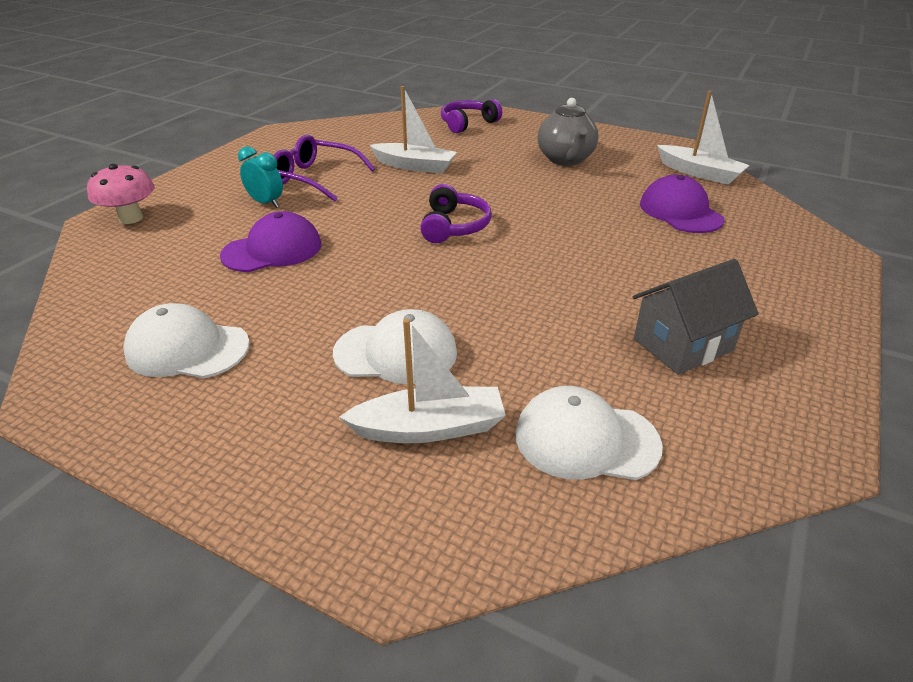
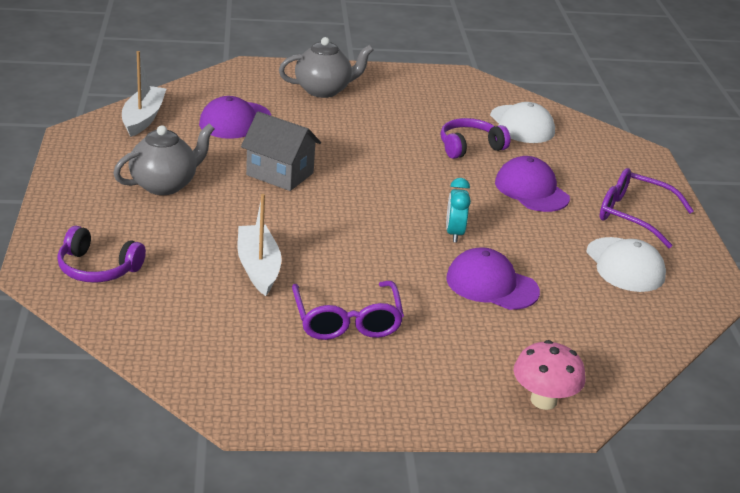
camera: 125 degrees left, 5 degrees down
turquoise clock [238,146,283,208] -> turquoise clock moved to [446,178,471,243]
white cap [333,309,457,384] -> purple cap [495,156,570,212]
white boat [339,319,506,443] -> none
purple headphones [420,184,492,243] -> purple headphones moved to [440,118,511,159]
grey house [633,259,758,375] -> grey house moved to [241,111,321,191]
none -> grey teapot [279,37,373,98]
none -> purple glasses [600,168,694,248]

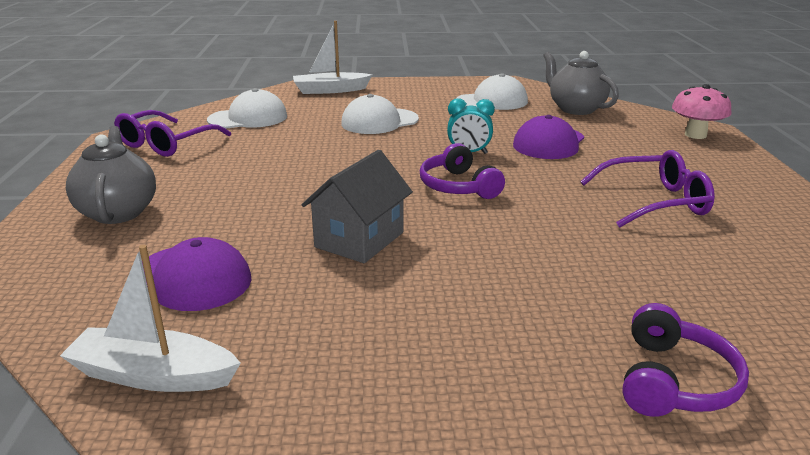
camera: 85 degrees left, 5 degrees down
grey teapot [113,124,215,195] -> grey teapot moved to [543,51,619,115]
white boat [238,194,282,296] -> white boat moved to [293,21,372,94]
purple headphones [440,118,511,159] -> purple headphones moved to [420,143,505,199]
purple cap [495,156,570,212] -> white cap [341,94,419,134]
purple glasses [600,168,694,248] -> purple glasses moved to [114,110,231,157]

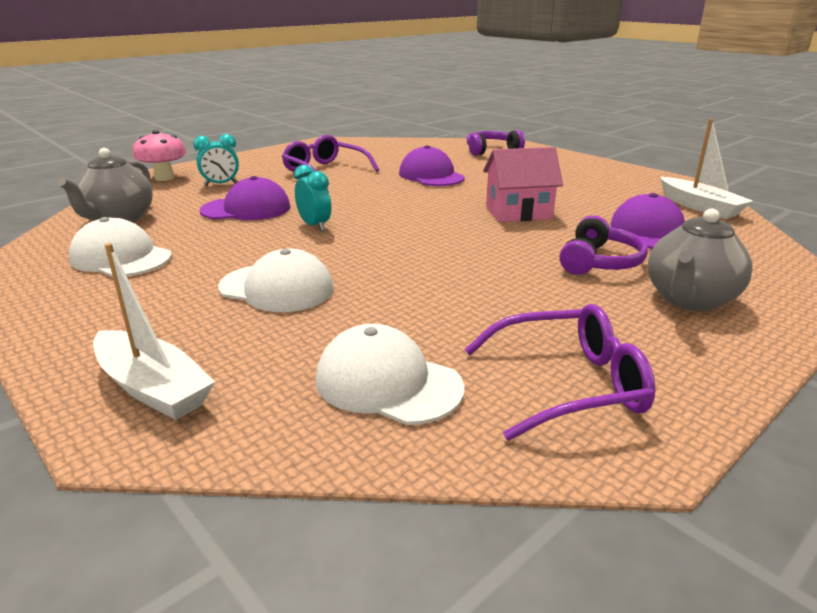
camera: 130 degrees left, 0 degrees up
grey house [302,150,413,263] -> pink house [483,147,563,222]
purple headphones [420,143,505,199] -> purple headphones moved to [559,215,648,275]
none -> turquoise clock [193,134,239,186]
none -> purple cap [399,145,465,186]

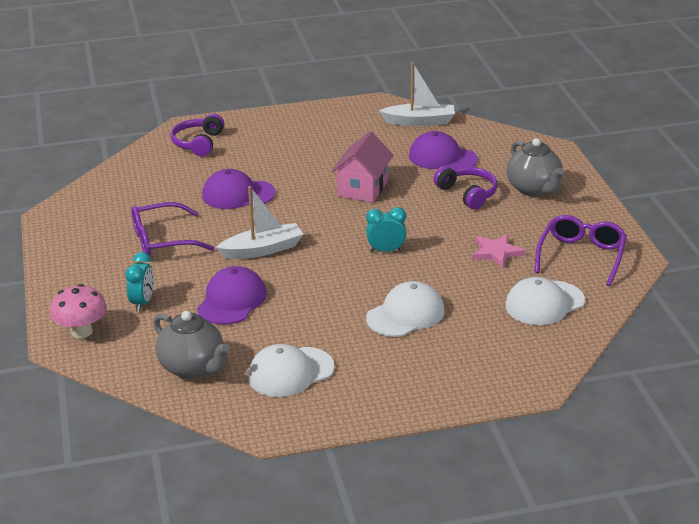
camera: 60 degrees left, 5 degrees up
white boat [93,243,215,420] -> white boat moved to [216,186,303,259]
turquoise clock [294,165,331,232] -> turquoise clock moved to [366,207,407,253]
none -> pink star [472,234,525,268]

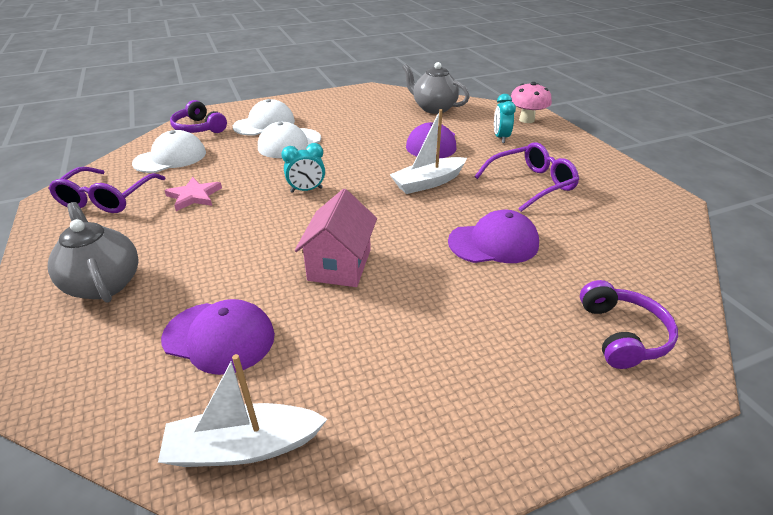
camera: 170 degrees right, 5 degrees up
white cap [248,344,335,397] -> white cap moved to [233,99,295,136]
purple headphones [434,166,497,209] -> purple headphones moved to [170,100,227,133]

